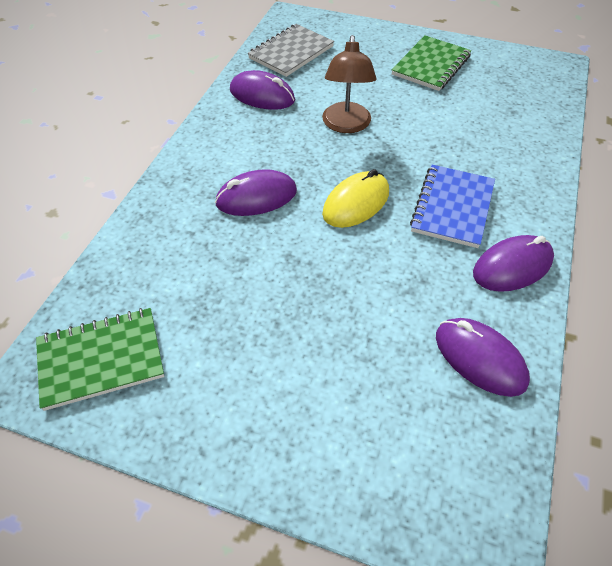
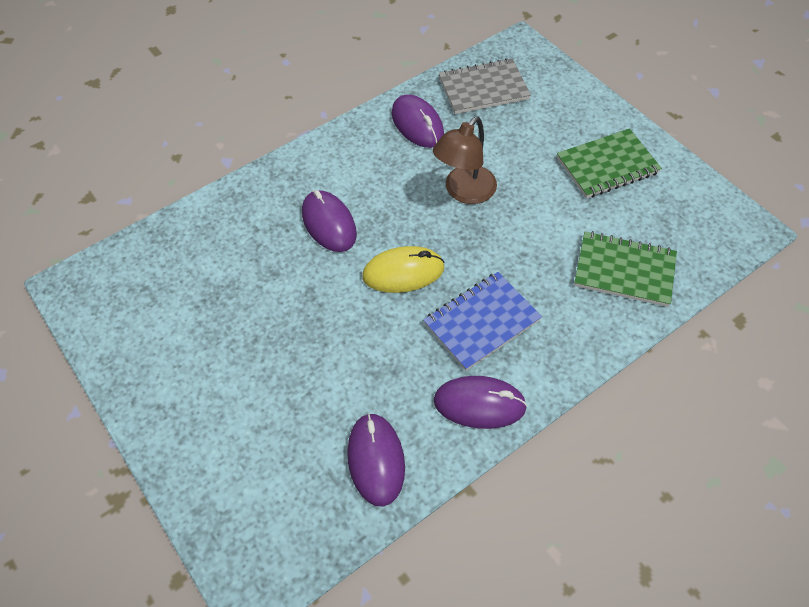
camera: 35 degrees right, 5 degrees up
green notebook [36,308,164,411] -> green notebook moved to [574,231,677,307]
purple mouse [215,169,297,216] -> purple mouse turned 45 degrees clockwise [302,190,357,252]

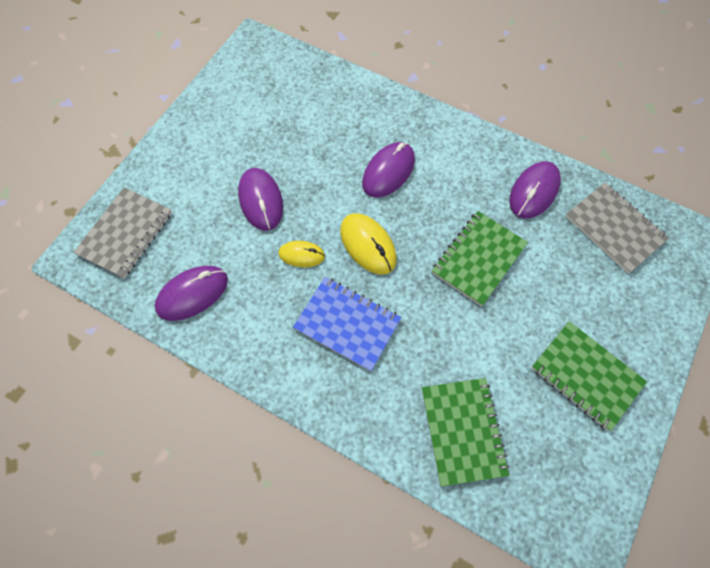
camera: 65 degrees right, 10 degrees up
brown lamp [433,117,497,204] -> green notebook [432,211,528,306]
purple mouse [434,376,527,429] -> purple mouse moved to [238,168,283,231]
none -> grey notebook [74,187,172,278]
none -> yellow mouse [278,241,325,267]

